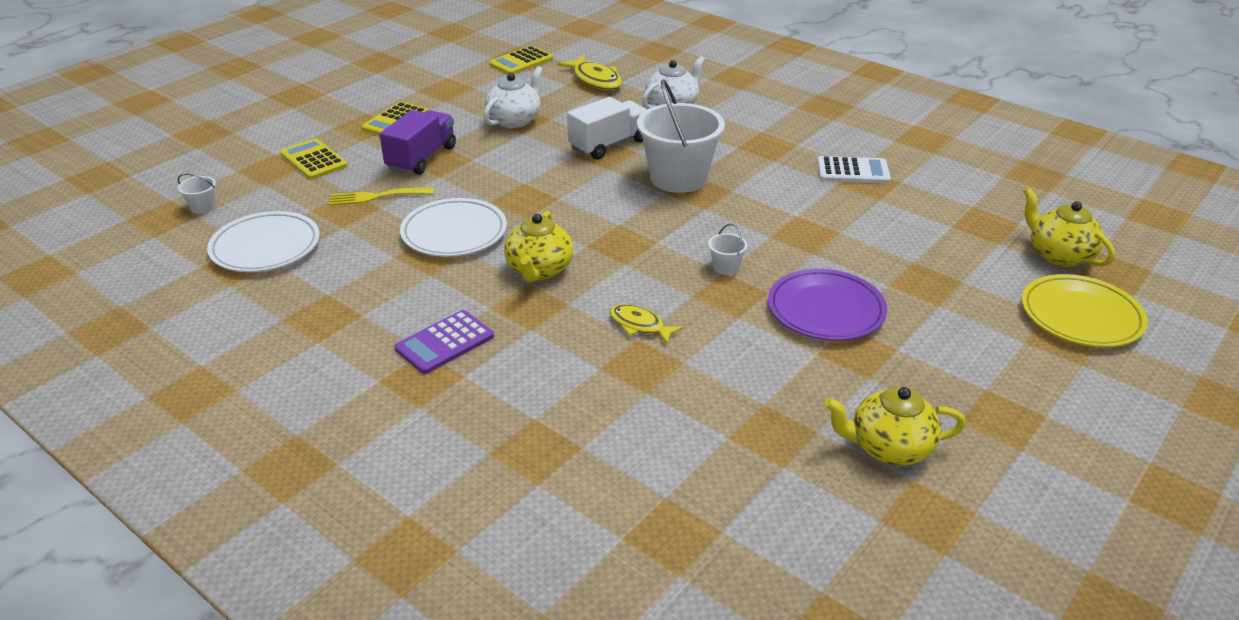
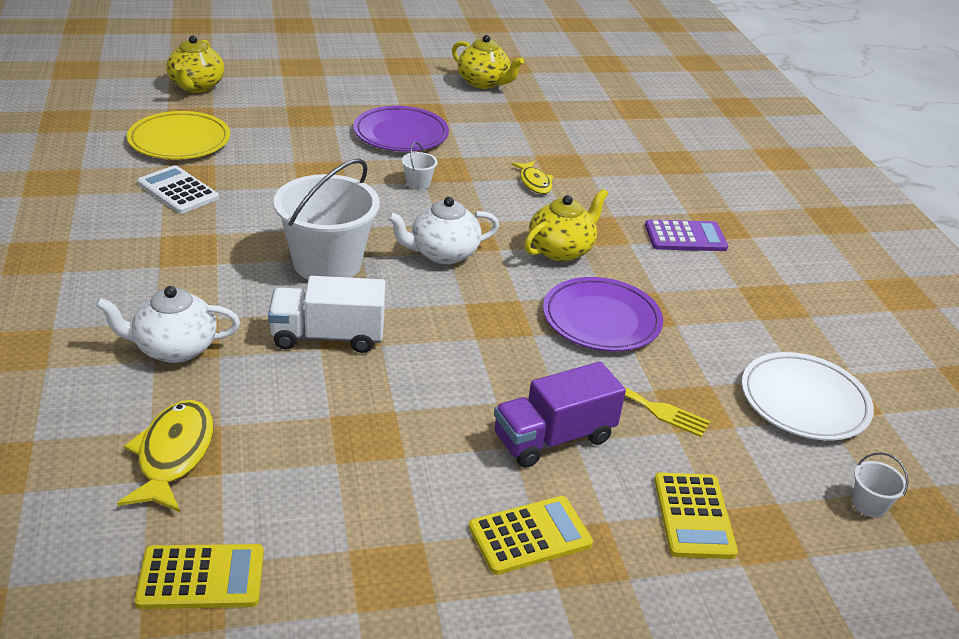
camera: 145 degrees left, 0 degrees up
white plate [400,198,507,257] -> purple plate [543,277,663,351]
white teapot [484,66,543,128] -> white teapot moved to [387,197,499,264]
yellow plate [1022,274,1148,347] -> yellow plate moved to [127,111,230,159]

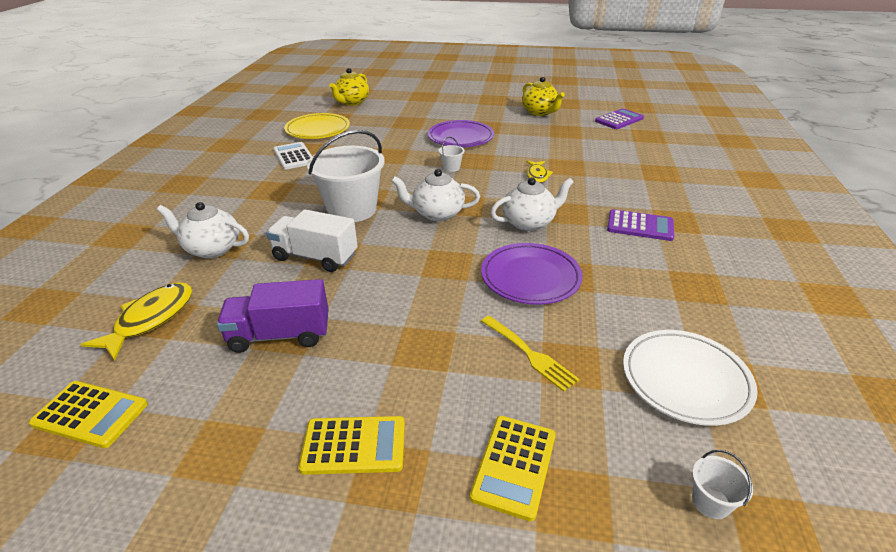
camera: 25 degrees right, 0 degrees up
purple truck [494,362,626,468] -> purple truck moved to [217,279,329,353]
yellow teapot [524,189,608,262] -> white teapot [490,177,574,231]
none -> purple calculator [595,108,644,129]

